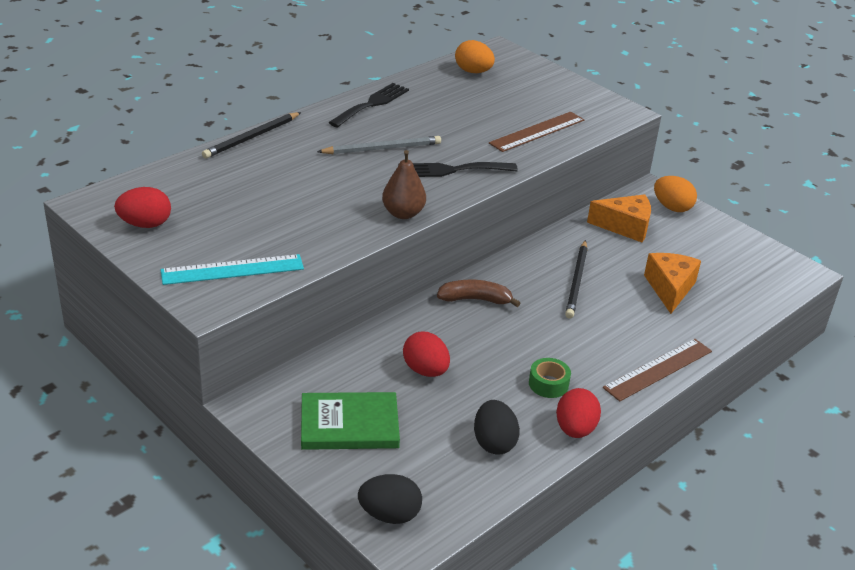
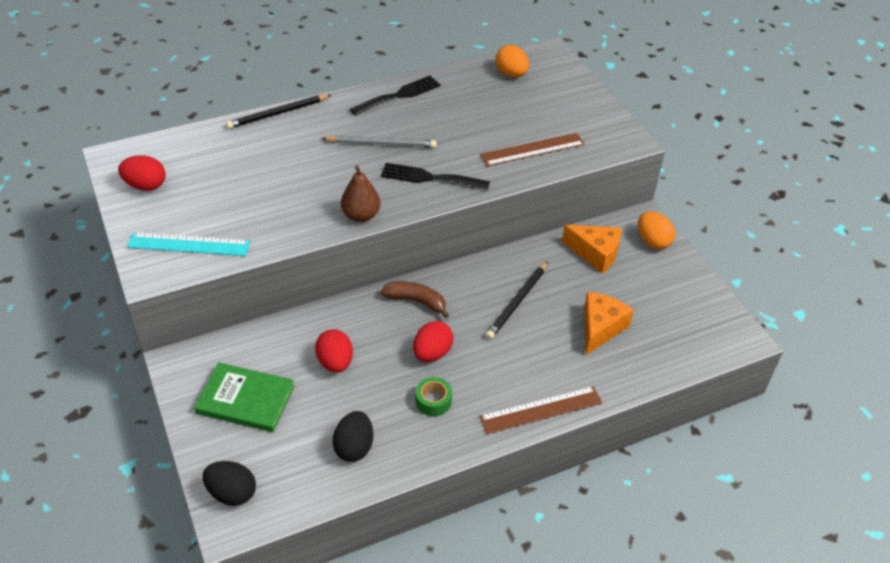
camera: 20 degrees right, 10 degrees up
red egg [556,388,601,438] -> red egg moved to [413,321,453,362]

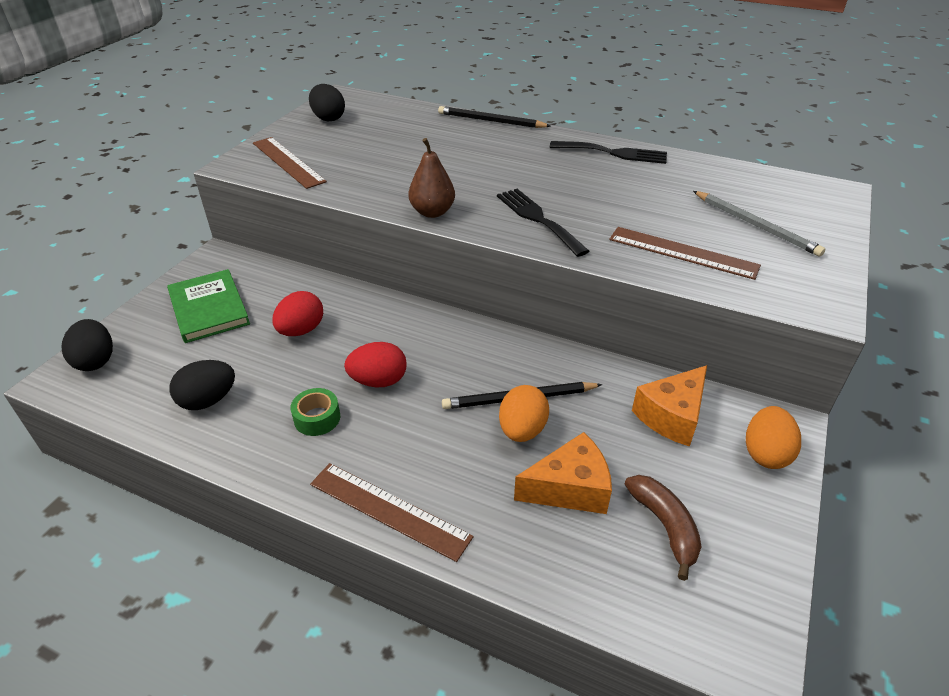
camera: 50 degrees right, 5 degrees down
red egg [118,155,166,191] -> black egg [309,84,345,121]
turquoise ruler [127,232,250,256] -> brown ruler [253,137,327,189]
grey pencil [321,136,437,148] -> grey pencil moved to [693,191,826,257]
brown banana [381,281,449,318] -> brown banana moved to [624,475,702,581]
orange egg [495,45,529,77] -> orange egg moved to [499,385,549,442]
orange cheese [562,225,621,273] -> orange cheese turned 60 degrees clockwise [632,365,707,446]

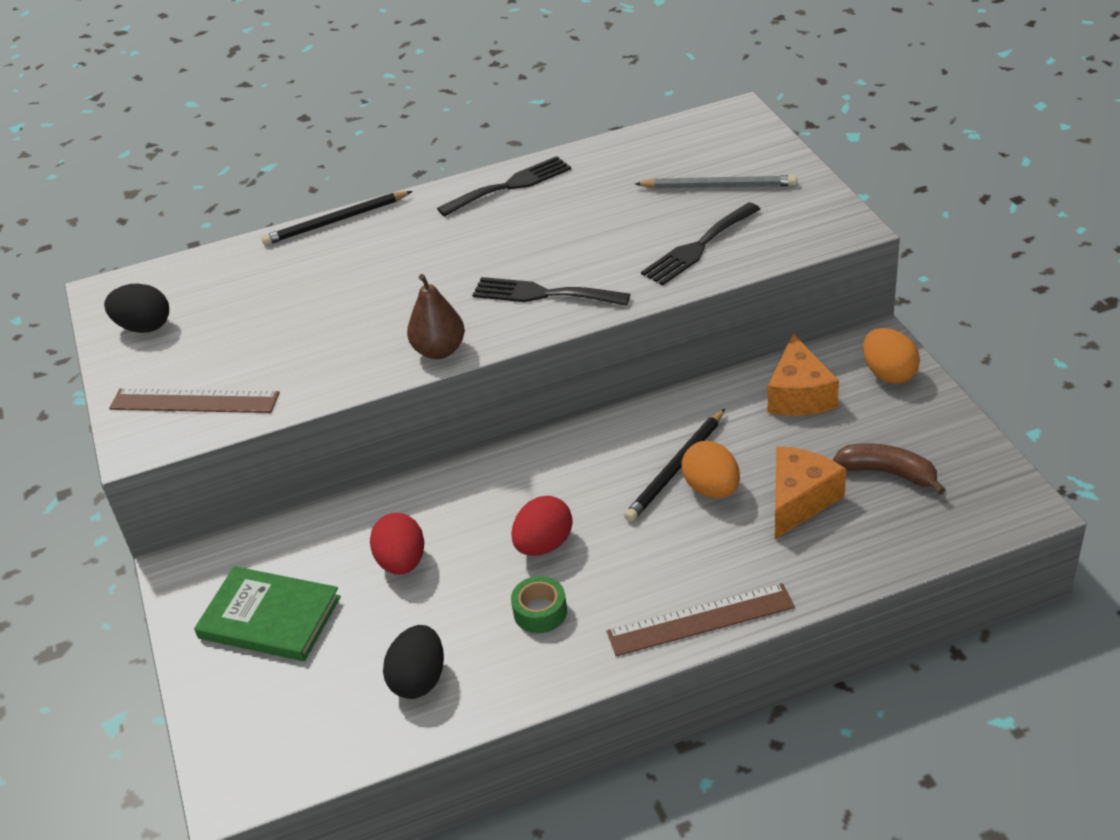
camera: 40 degrees left, 0 degrees up
black egg [61,319,113,371] -> none
brown ruler [609,227,761,280] -> black fork [641,202,761,285]

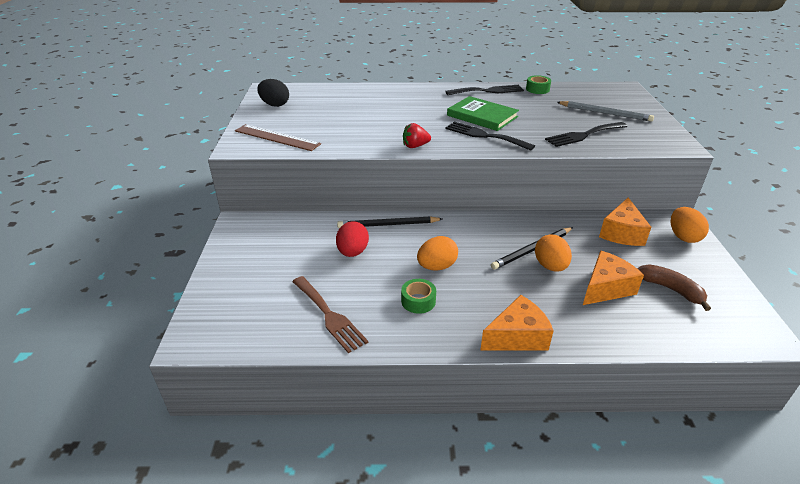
camera: 15 degrees right, 5 degrees down
green book [194,566,341,661] -> green book moved to [447,96,519,131]
black pencil [261,191,413,245] -> black pencil moved to [337,216,442,228]
black egg [383,625,444,699] -> brown fork [292,276,368,353]
brown pear [407,274,465,359] -> red strawberry [403,123,431,148]
red egg [511,496,573,556] -> orange egg [417,236,458,271]
brown ruler [607,583,795,656] -> orange cheese [480,295,554,351]
none -> green tape [526,75,551,94]

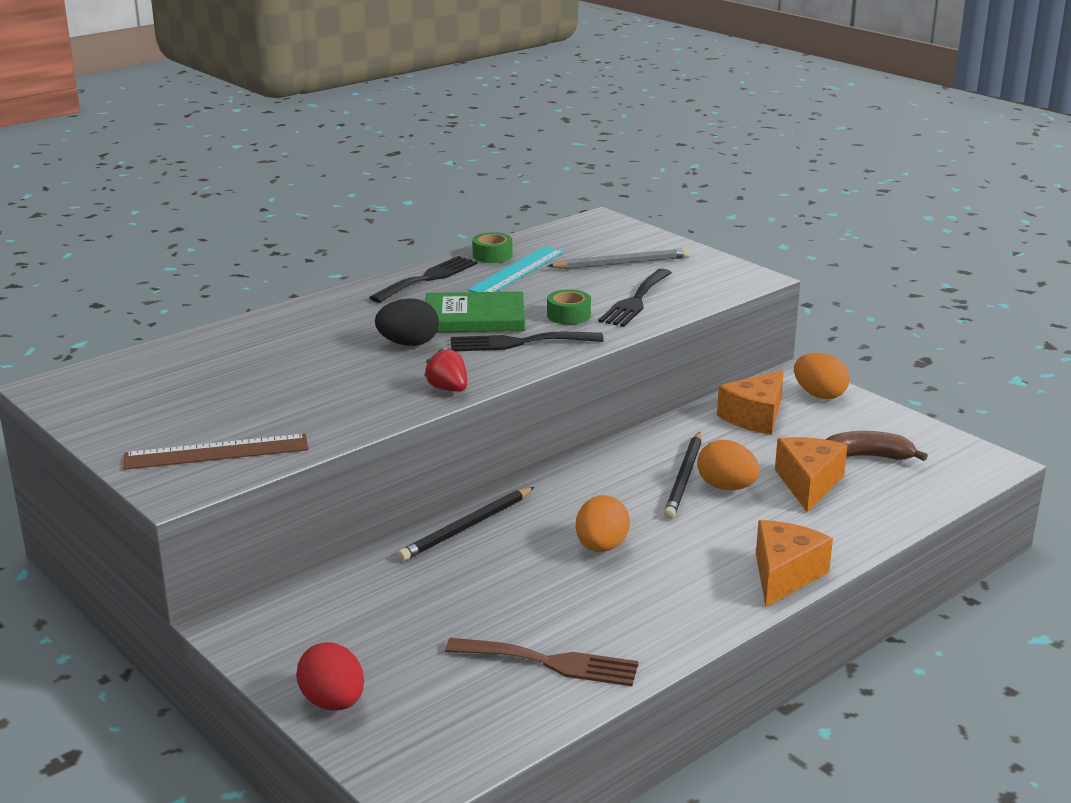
camera: 40 degrees left, 10 degrees down
black egg [257,79,289,107] -> black egg moved to [375,298,439,346]
red egg [336,221,369,257] -> red egg moved to [296,642,364,710]
green tape [401,279,436,314] -> green tape moved to [547,289,591,325]
red strawberry [403,123,431,148] -> red strawberry turned 105 degrees clockwise [424,348,467,392]
orange cheese [599,197,651,246] -> orange cheese turned 60 degrees clockwise [717,370,784,435]
none -> turquoise ruler [468,246,564,292]

